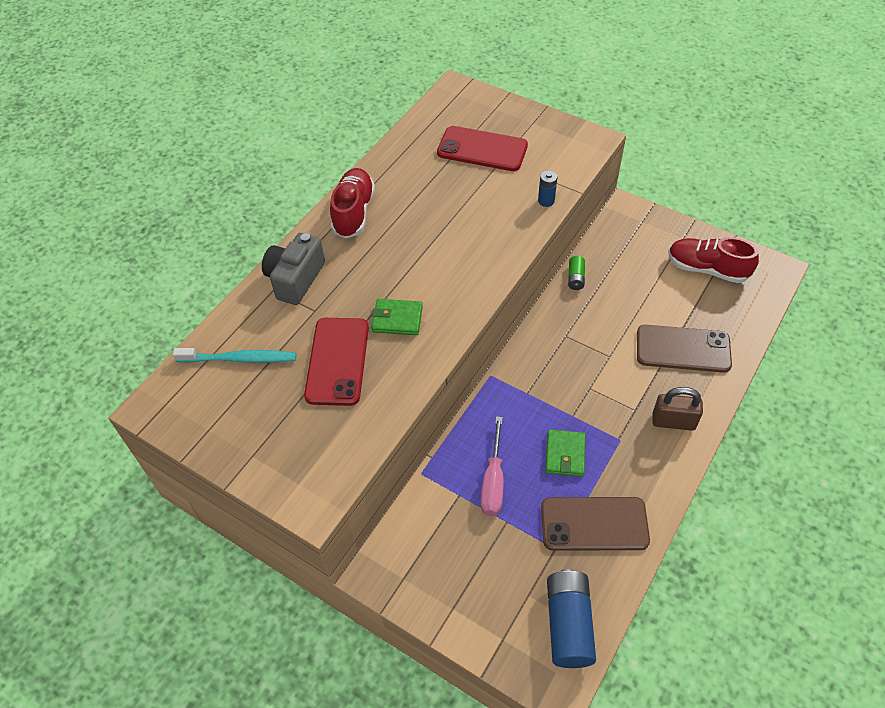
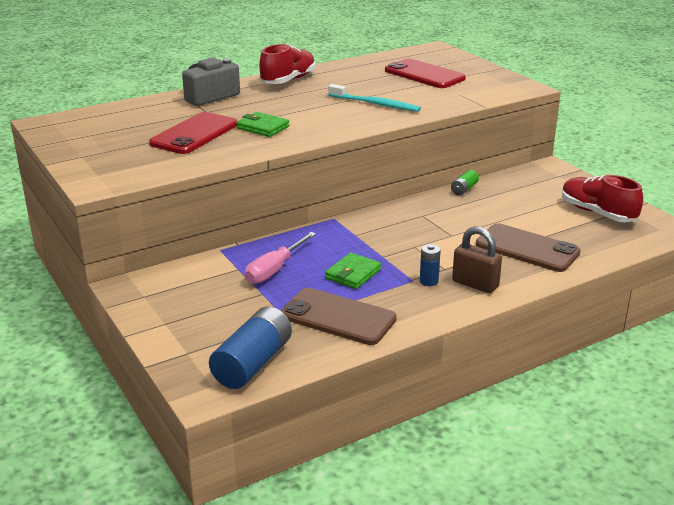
camera: 25 degrees right, 25 degrees down
turquoise toothbrush [173,348,296,363] -> turquoise toothbrush moved to [328,84,421,112]
blue battery [538,171,557,207] -> blue battery moved to [420,244,441,286]

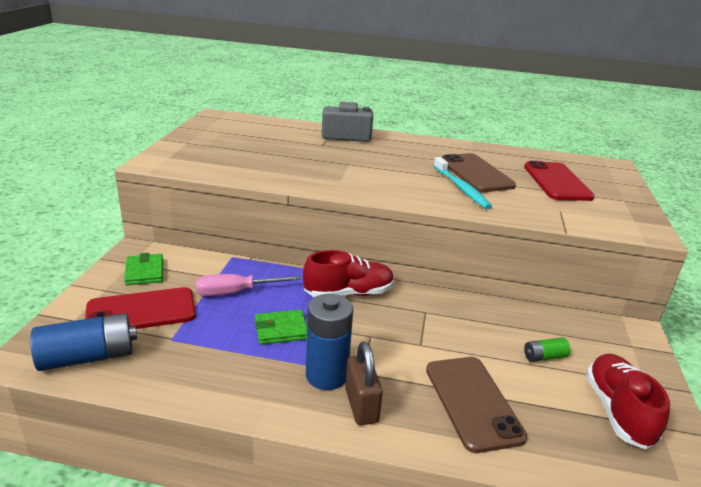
camera: 40 degrees right, 0 degrees up
red phone [149,112,237,154] -> red phone moved to [85,287,196,329]
green wallet [236,112,289,137] -> green wallet moved to [124,253,163,285]
red shoe [259,44,316,84] -> red shoe moved to [303,250,394,297]
brown phone [280,288,397,345] -> brown phone moved to [442,153,516,192]
blue battery [420,244,441,286] -> blue battery [306,294,353,390], size x2.00
green battery [451,170,479,195] -> green battery moved to [524,337,570,362]

